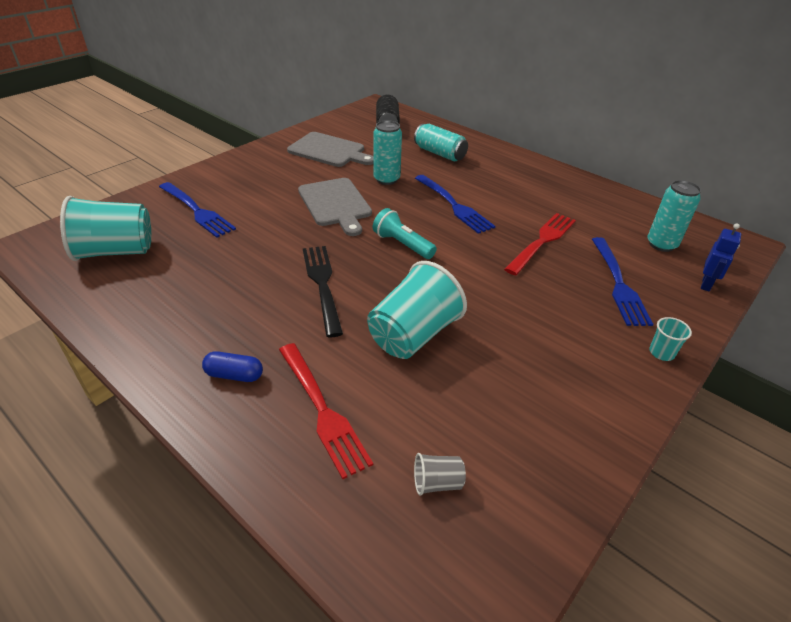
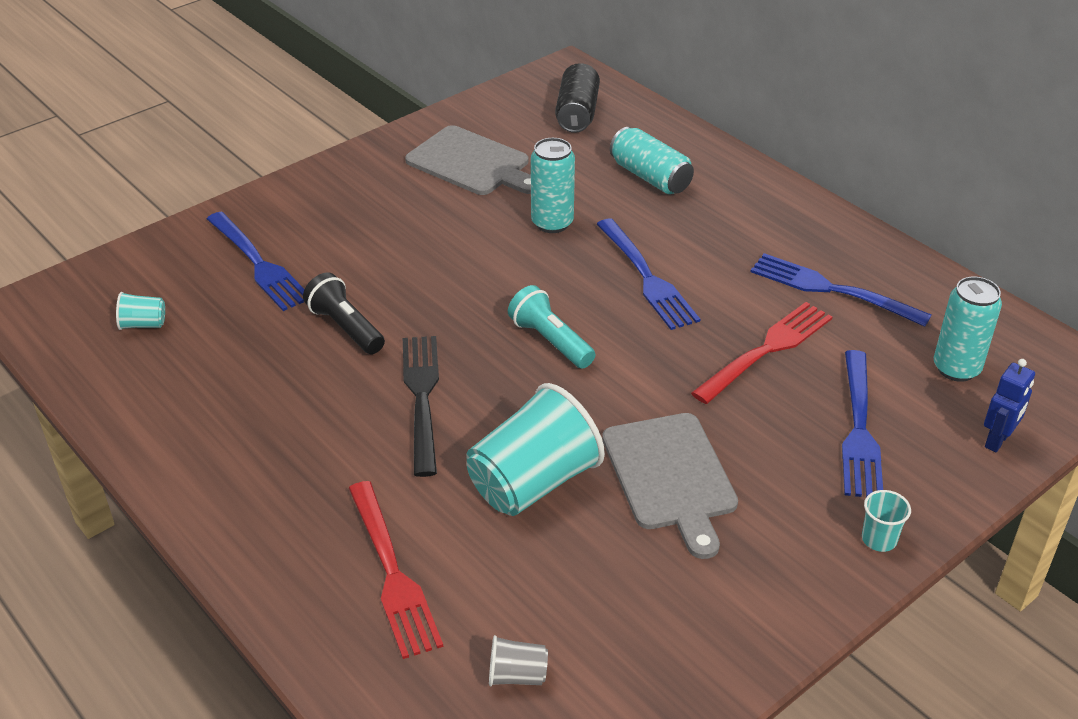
camera: 10 degrees right, 0 degrees up
turquoise cup [60,196,151,261] -> turquoise cup [116,292,165,330], size x0.44
blue capsule [202,352,263,382] -> none
grey cutting board [298,178,372,236] -> grey cutting board moved to [602,413,738,559]
none -> black flashlight [303,272,385,354]
none -> blue fork [751,253,932,327]

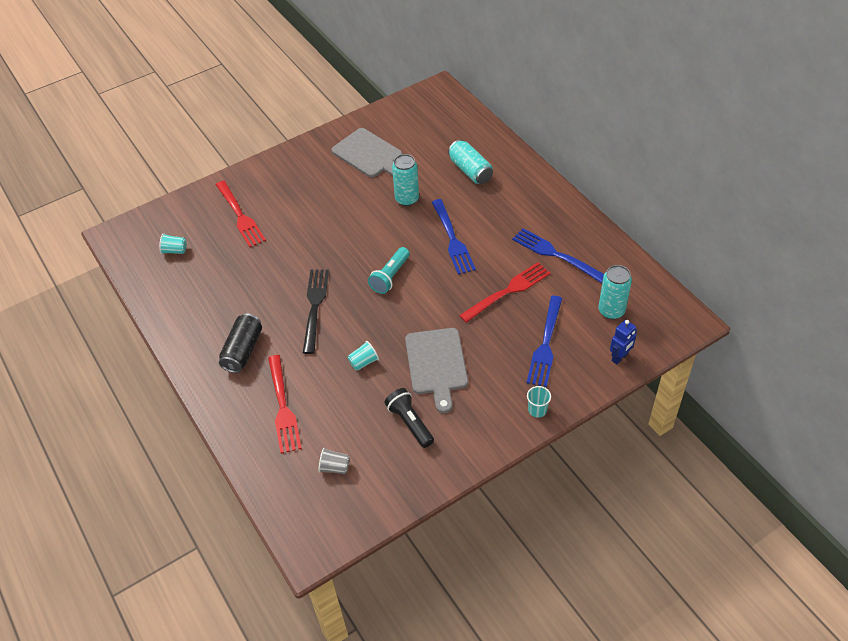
camera: 10 degrees right, 10 degrees up
blue fork [207,212,305,311] -> red fork [216,181,266,248]
black flashlight [303,272,385,354] -> black flashlight moved to [385,388,434,448]
turquoise cup [466,383,605,516] -> turquoise cup [348,341,379,371], size x0.44
turquoise flashlight [508,285,596,369] -> turquoise flashlight turned 120 degrees counterclockwise [368,247,410,294]
black can [555,63,600,133] -> black can moved to [219,313,262,373]

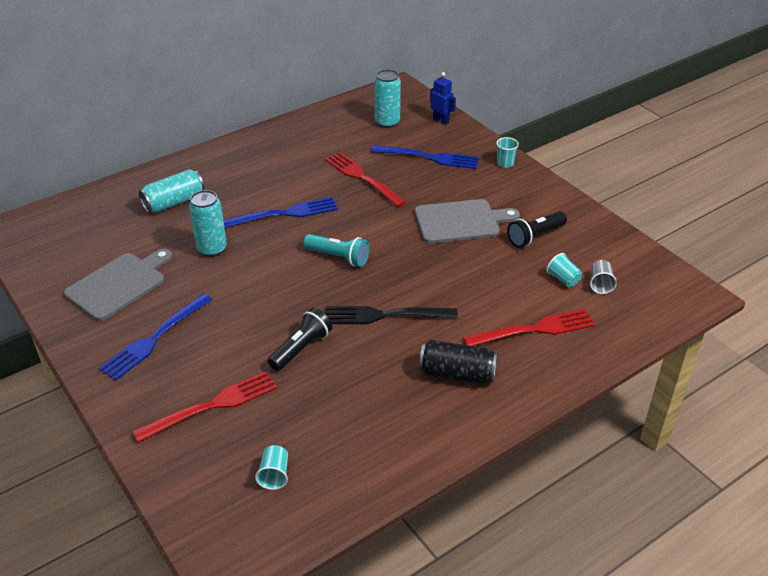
camera: 95 degrees left, 10 degrees down
turquoise cup [348,341,379,371] -> turquoise cup moved to [546,253,582,287]
blue fork [512,228,604,283] -> blue fork moved to [99,294,212,381]
none -> black flashlight [268,308,333,371]

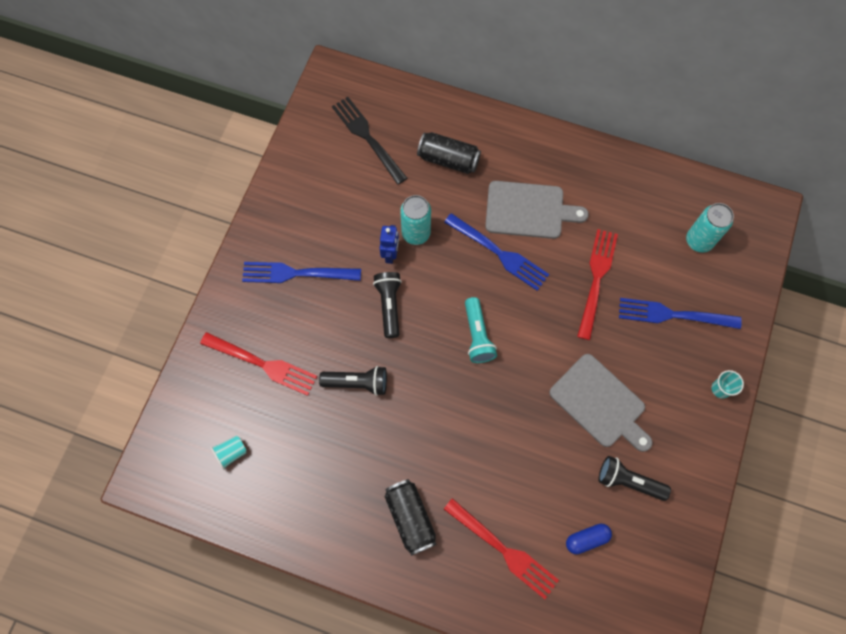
camera: 55 degrees right, 30 degrees up
grey cutting board [64,249,172,321] -> grey cutting board moved to [485,181,589,239]
turquoise can [139,169,205,213] -> black can [417,132,481,174]
black fork [325,306,458,324] -> black fork moved to [332,97,407,185]
blue fork [371,145,479,169] -> blue fork turned 120 degrees clockwise [619,298,742,329]
blue robot [430,72,456,125] -> blue robot moved to [380,225,399,264]
turquoise cup [546,253,582,287] -> blue capsule [566,523,612,554]
grey cup [590,260,617,294] -> none
none -> black flashlight [373,272,402,338]

